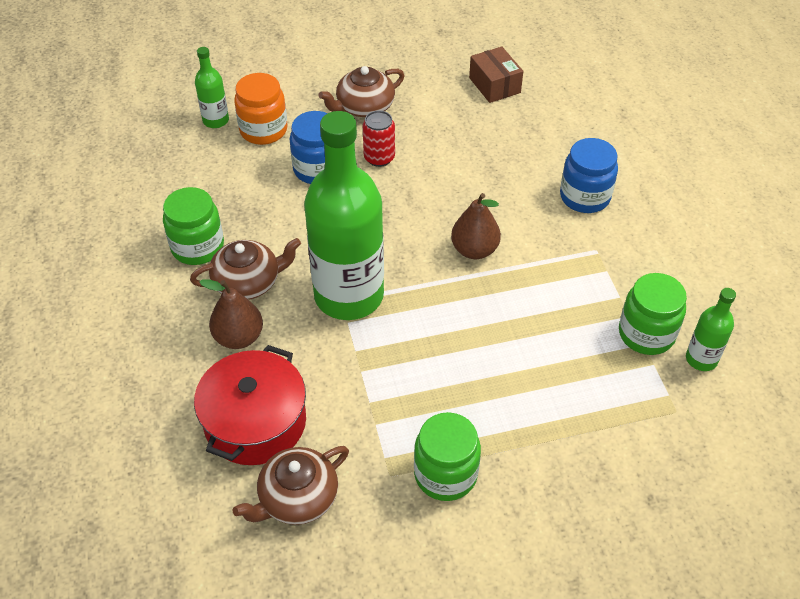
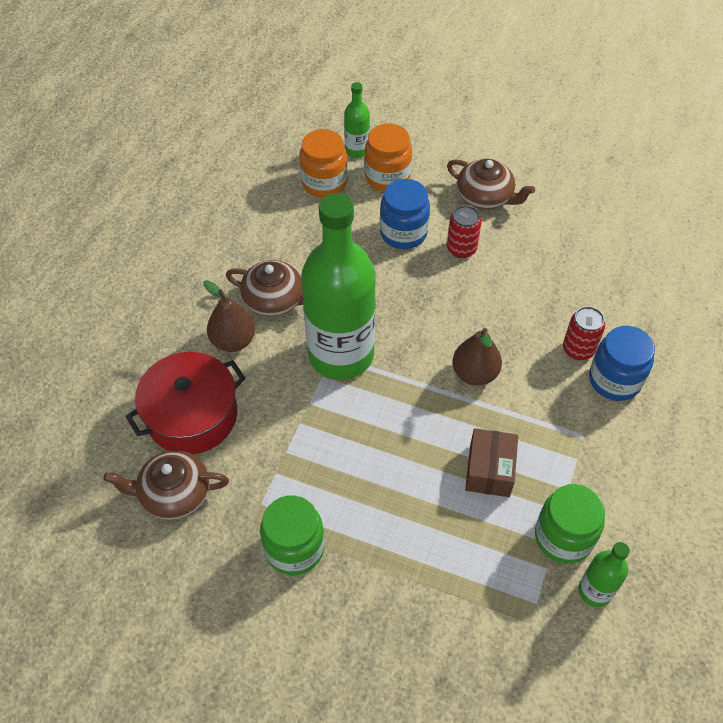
camera: 35 degrees right, 5 degrees up
green jar [163,187,224,265] -> none
brown teapot [319,66,405,117] -> brown teapot turned 150 degrees counterclockwise [447,159,535,209]
brown box [469,46,523,103] -> brown box moved to [465,428,518,497]
none -> orange jar [299,129,348,198]
none -> red can [563,306,605,360]

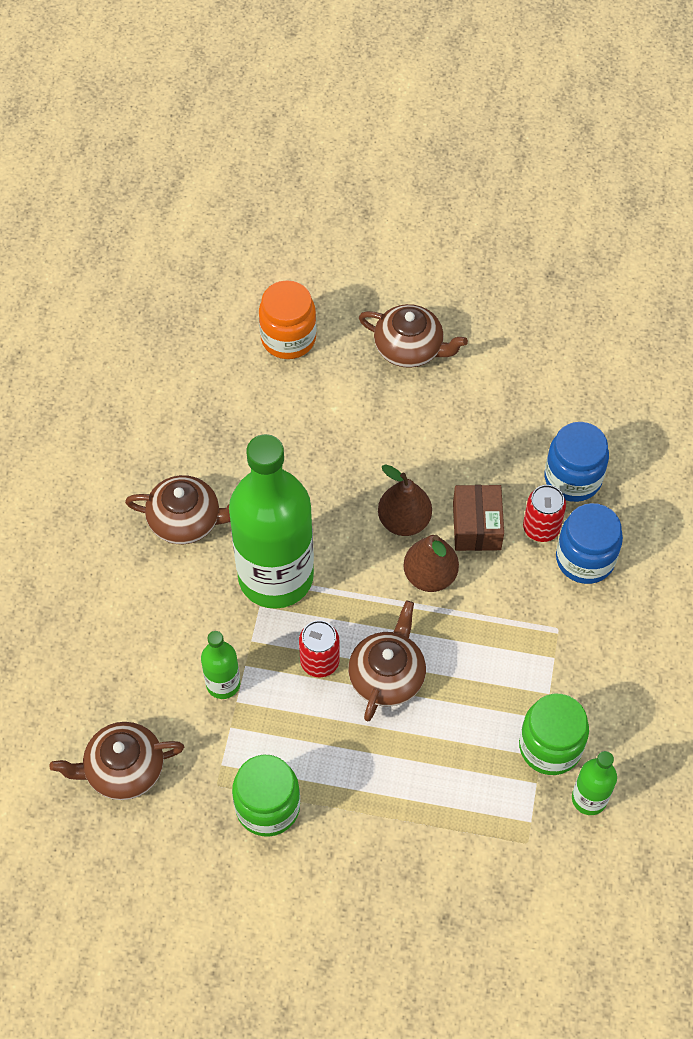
camera: 10 degrees left, 5 degrees up
red pot [126,352,246,454] -> none
brown pear [203,280,255,352] -> brown pear moved to [378,464,432,536]
orange jar [299,129,348,198] -> none
green bottle [344,82,370,158] -> green bottle moved to [201,631,240,699]
blue jar [380,179,430,249] -> blue jar moved to [545,422,609,502]
red can [447,205,482,258] -> red can moved to [299,620,340,677]
brown box [465,428,518,497] -> brown box moved to [453,485,504,551]
none -> brown teapot [348,600,426,721]

